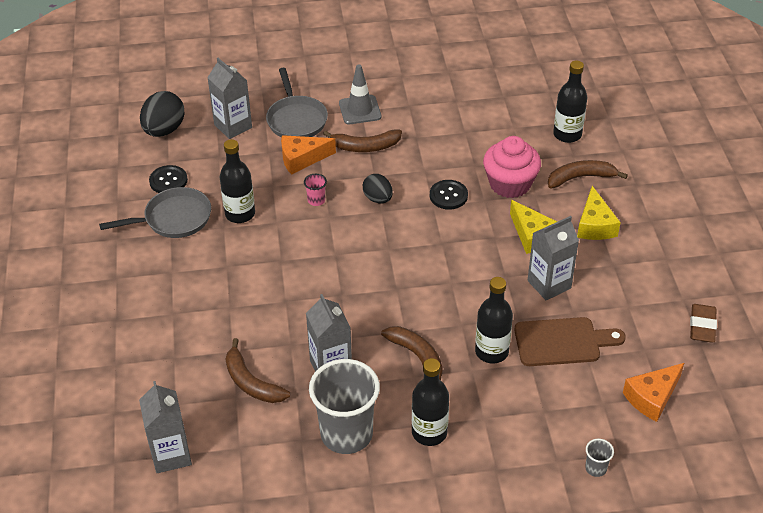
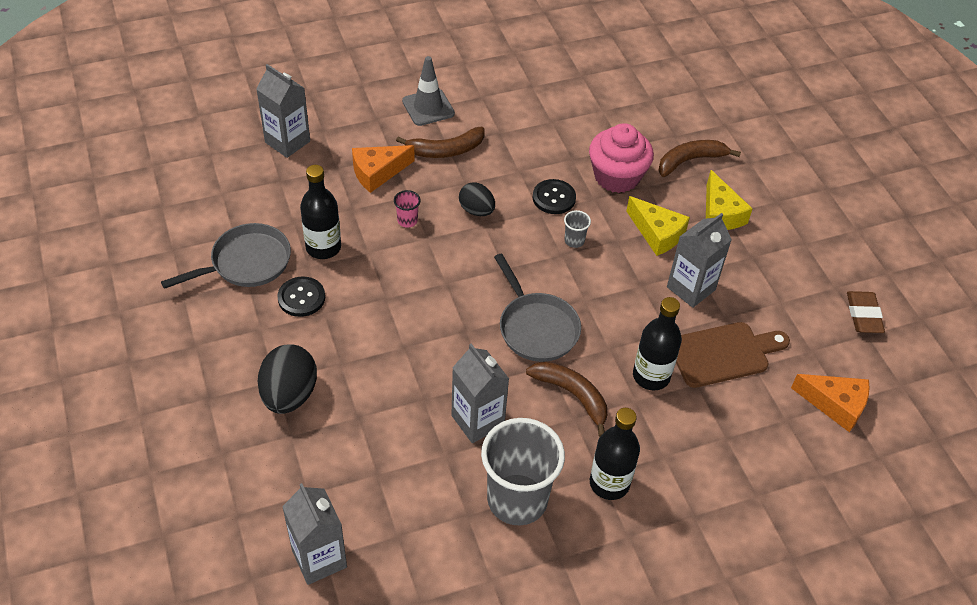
camera: 15 degrees left, 5 degrees up
black egg [140,91,185,137] -> black egg moved to [258,344,317,414]
black button [149,165,188,193] -> black button moved to [277,276,325,317]
brown banana [226,338,290,403] -> none
grey pan [266,68,328,137] -> grey pan moved to [494,254,581,362]
black bottle [553,61,587,143] -> none
grey cup [585,439,614,477] -> grey cup moved to [564,210,591,248]
orange cheese [623,363,684,422] -> orange cheese turned 105 degrees counterclockwise [791,374,870,432]

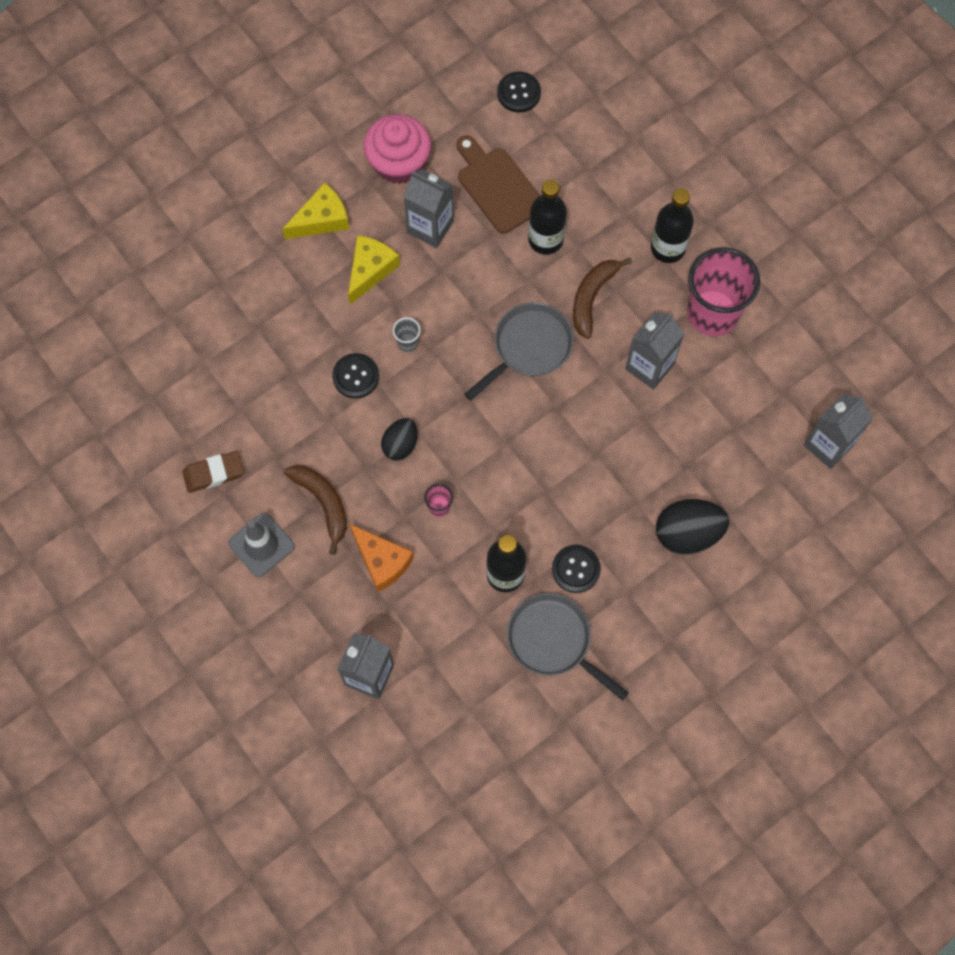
camera: 105 degrees left, 20 degrees up
grey cup [481,418,565,525] -> pink cup [687,247,760,336]
pink cupcake [589,123,654,193] -> pink cupcake moved to [363,114,431,184]
brown banana [658,140,741,177] -> none
orange cheese [791,374,870,432] -> black button [497,71,541,112]
brown eraser [847,291,885,333] -> brown eraser moved to [182,451,244,493]

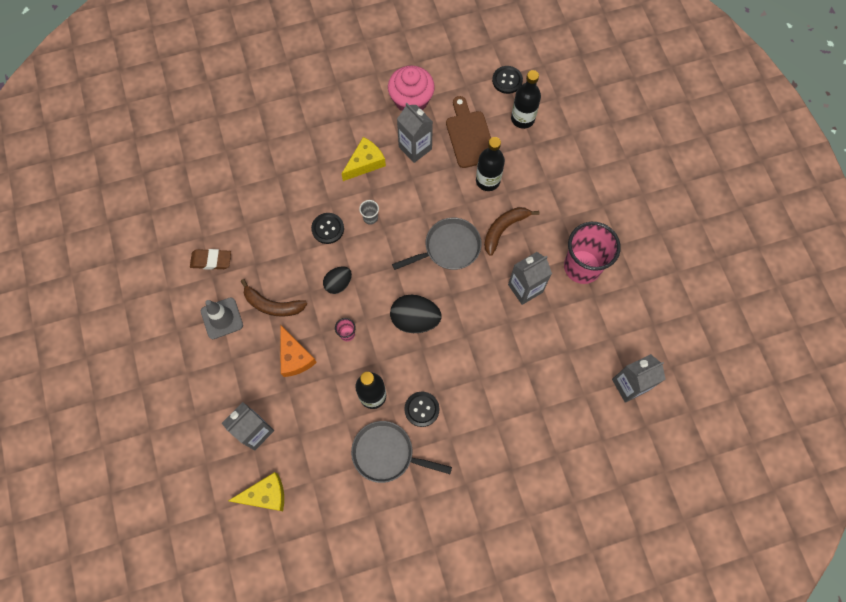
camera: 20 degrees right, 0 degrees up
yellow cheese [283,182,349,239] -> yellow cheese moved to [228,472,284,511]
brown banana [284,465,347,555] -> brown banana turned 120 degrees clockwise [241,279,307,317]
grey pan [507,593,629,701] -> grey pan turned 45 degrees counterclockwise [351,421,452,483]
black bottle [651,189,694,263] -> black bottle moved to [511,70,541,129]
black egg [656,499,729,554] -> black egg moved to [390,295,442,333]

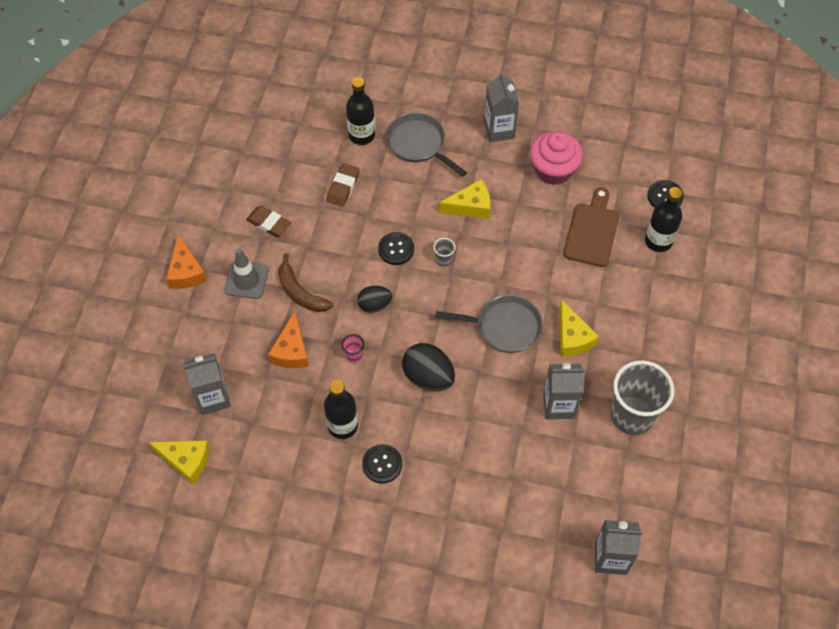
camera: 30 degrees right, 10 degrees down
grey pan [351,421,452,483] -> grey pan moved to [386,112,467,177]
grey carton [397,103,433,163] -> grey carton moved to [484,72,519,142]
black bottle [476,137,505,191] -> black bottle moved to [346,77,375,145]
brown banana [484,207,539,256] -> yellow cheese [559,299,599,356]
pink cup [564,222,621,284] -> grey cup [610,360,674,435]
none -> orange cheese [166,234,207,289]
none -> brown eraser [327,163,360,207]

